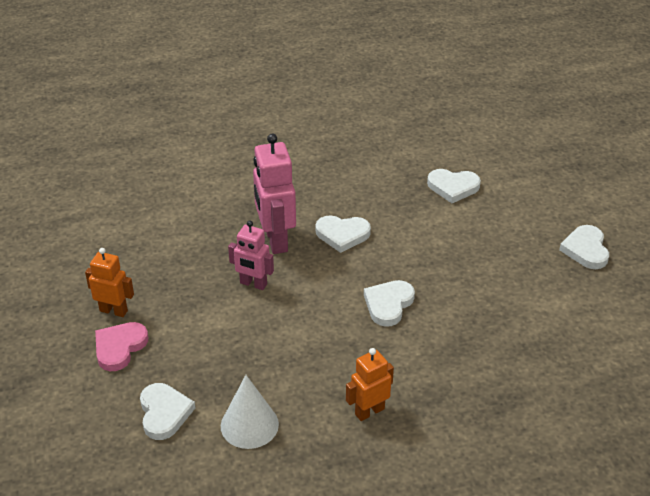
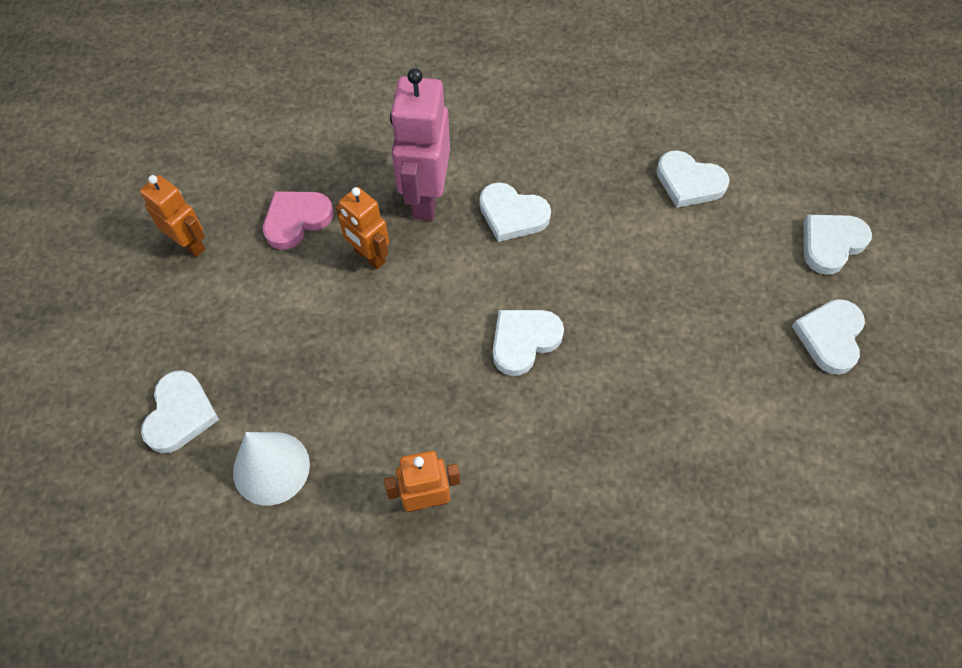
camera: 20 degrees right, 20 degrees up
pink heart [95,322,148,371] -> pink heart moved to [263,191,334,250]
pink robot [228,221,274,290] -> orange robot [335,187,389,269]
none -> white heart [803,215,872,275]

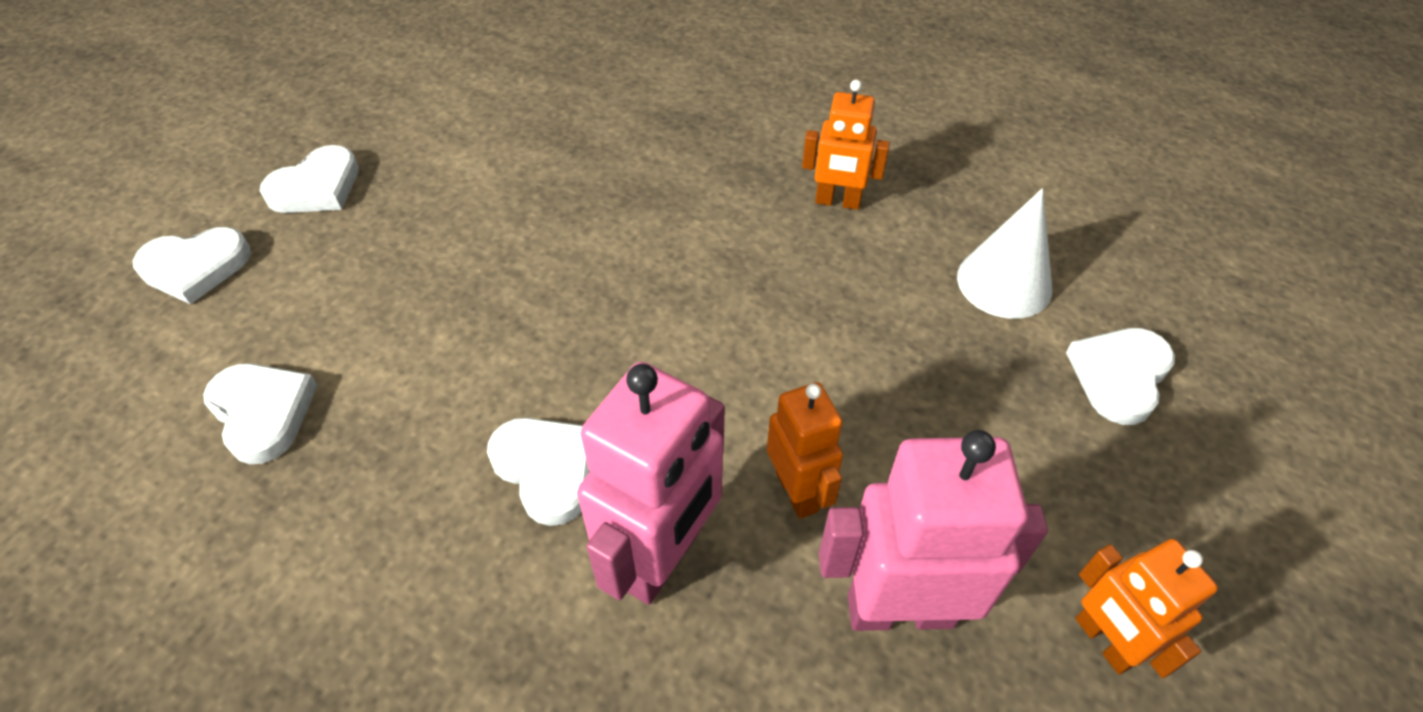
camera: 155 degrees left, 10 degrees down
pink heart [263,191,334,250] -> pink robot [819,430,1048,631]
white heart [493,310,564,376] -> none

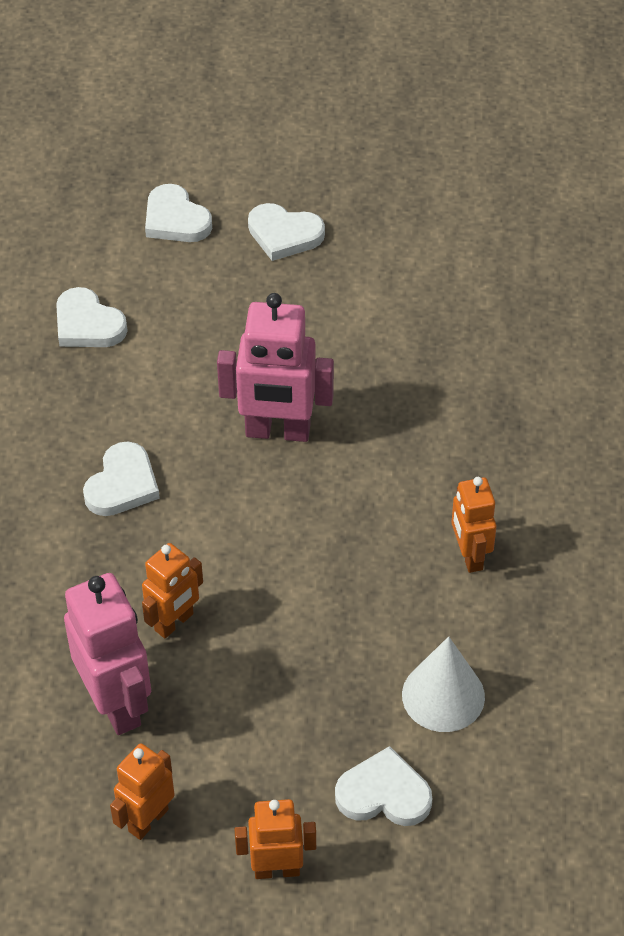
camera: 65 degrees right, 0 degrees up
white heart [203,363,318,464] -> white heart turned 105 degrees clockwise [56,287,128,347]
pink robot [577,362,725,605] -> pink robot moved to [217,293,334,442]
none -> orange robot [235,799,316,879]

